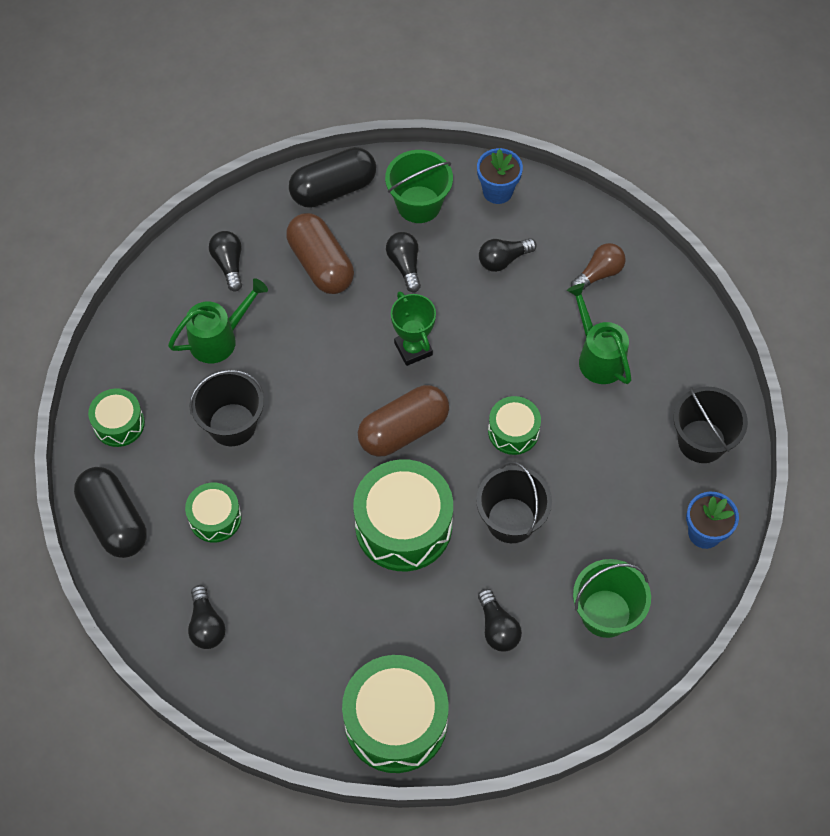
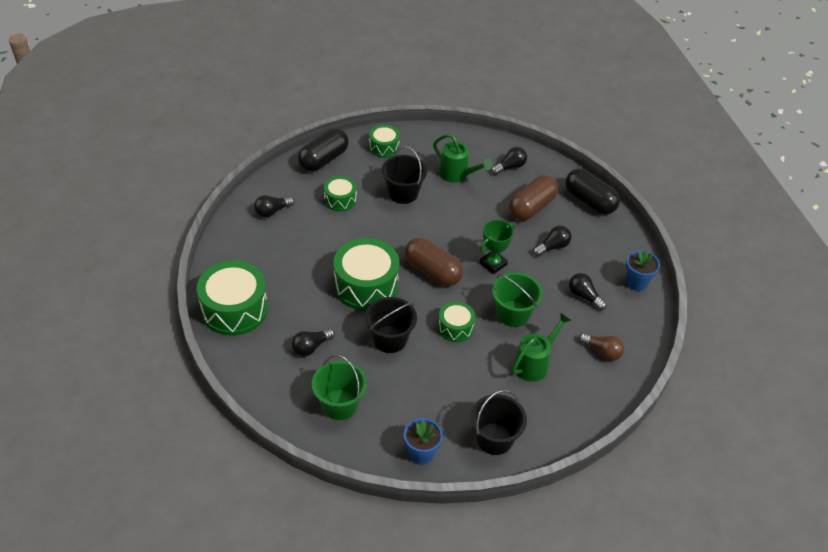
camera: 70 degrees right, 15 degrees down
green bucket [385,150,453,223] -> green bucket moved to [492,272,543,327]

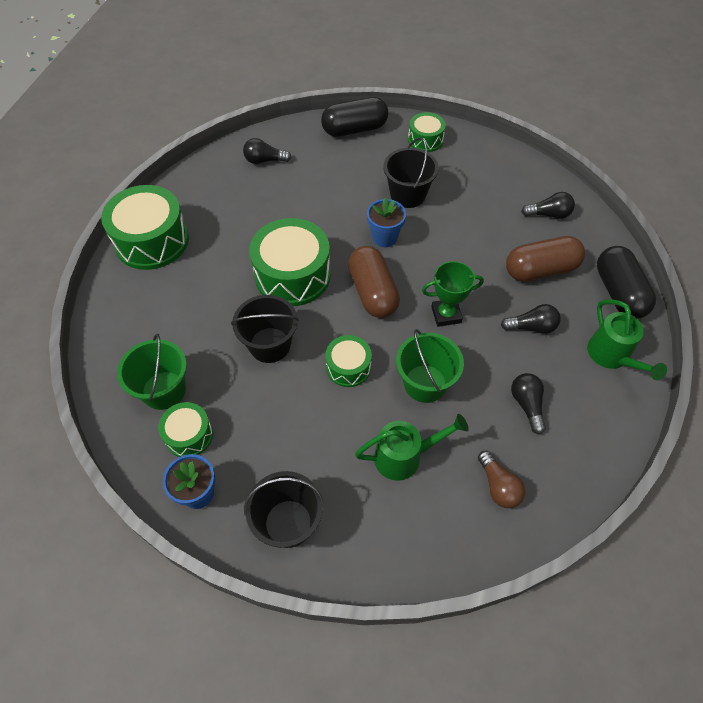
camera: 35 degrees right, 10 degrees up
black light bulb [292,328,335,356] -> none
green drum [324,176,357,211] -> green drum moved to [158,402,213,457]
green watering can [433,134,492,183] -> green watering can moved to [587,299,667,380]
blue flower pot [626,250,660,291] -> blue flower pot moved to [367,198,406,247]

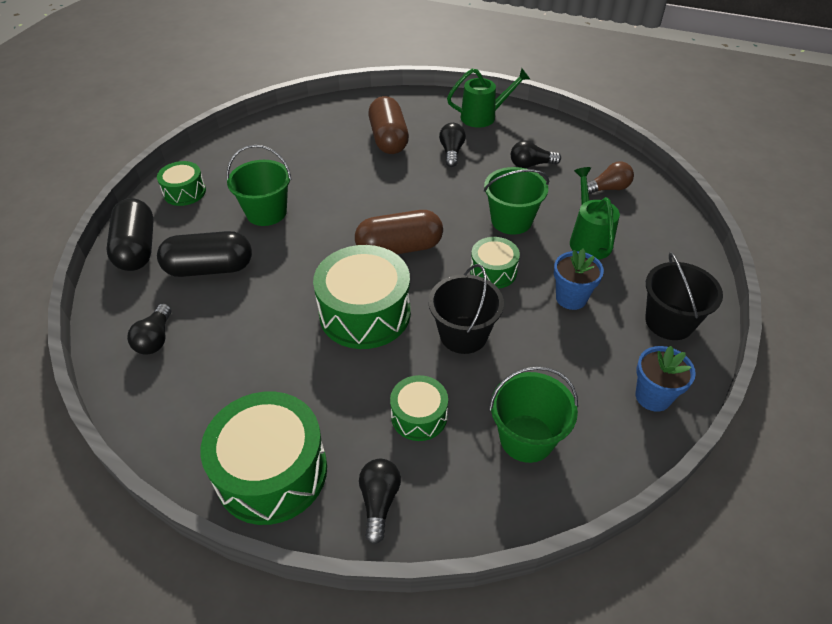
camera: 85 degrees left, 10 degrees down
green drum [158,402,213,457] -> green drum moved to [390,375,448,441]
blue flower pot [367,198,406,247] -> blue flower pot moved to [554,249,604,310]
black bucket [383,138,439,208] -> green bucket [227,145,292,226]
green trophy [422,261,484,327] -> none
black light bulb [521,192,575,219] -> black light bulb moved to [359,459,401,544]
black capsule [597,246,656,319] -> black capsule moved to [157,231,252,277]

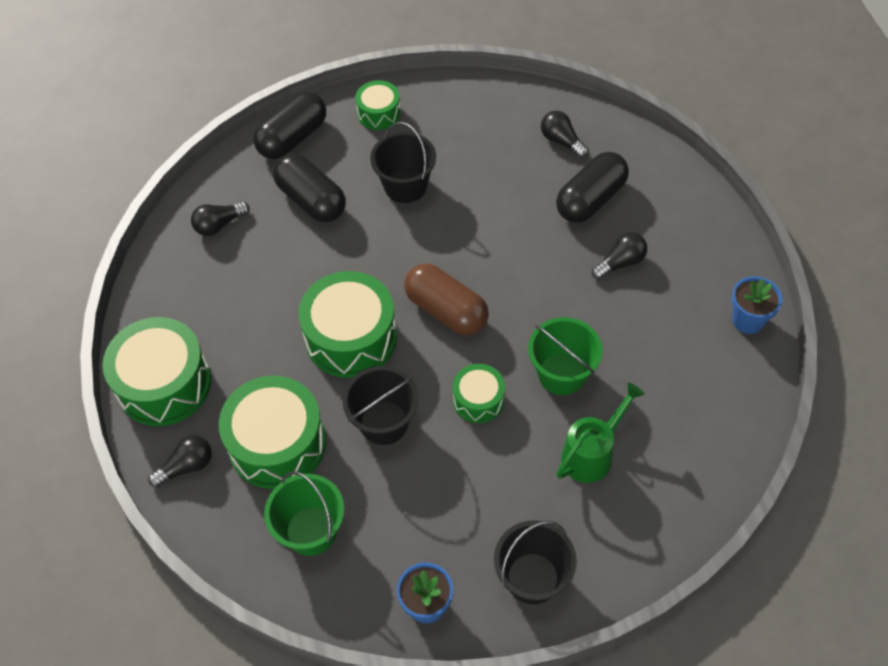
camera: 55 degrees right, 10 degrees up
green bucket [227,145,292,226] -> black bucket [370,122,436,203]
brown capsule [368,96,409,154] -> black capsule [556,152,629,223]
green drum [390,375,448,441] -> green drum [219,375,326,489], size x1.85
green watering can [447,68,530,128] -> none
black light bulb [511,140,561,168] -> black light bulb moved to [541,111,589,158]
blue flower pot [554,249,604,310] -> blue flower pot moved to [731,276,782,334]
brown light bulb [587,161,634,194] -> none

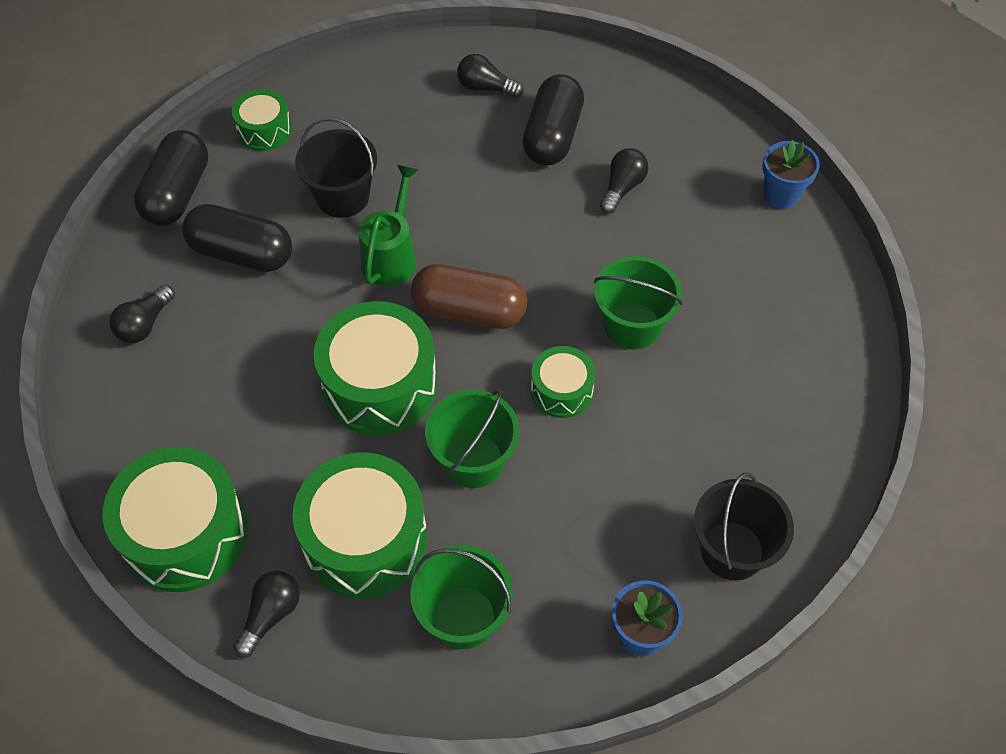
camera: 30 degrees left, 0 degrees up
black bucket [343,366,418,445] -> green bucket [425,390,520,488]
green watering can [556,382,645,483] -> green watering can moved to [359,165,418,287]

